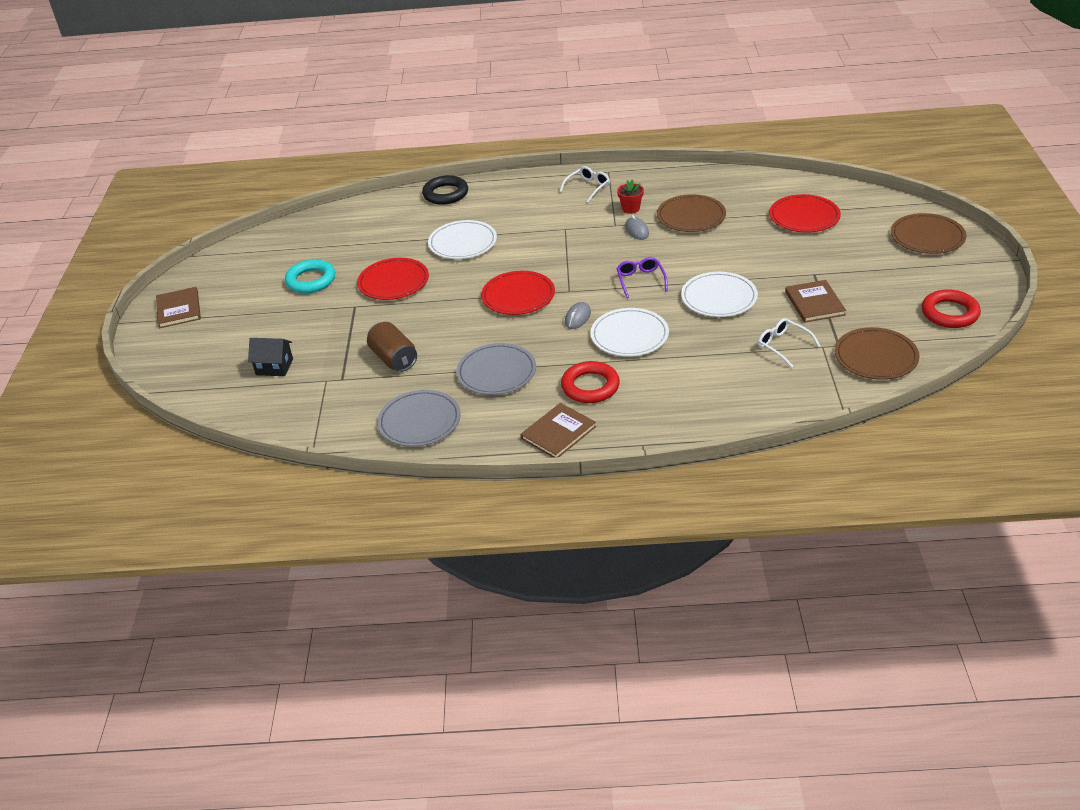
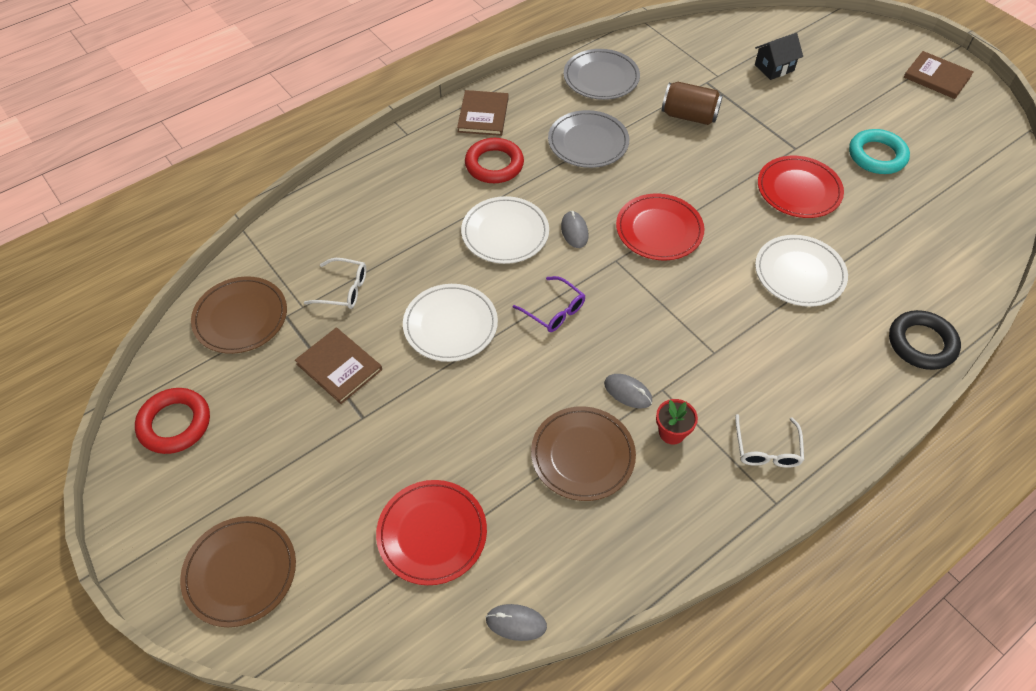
camera: 140 degrees right, 15 degrees up
none -> grey mouse [486,604,547,641]

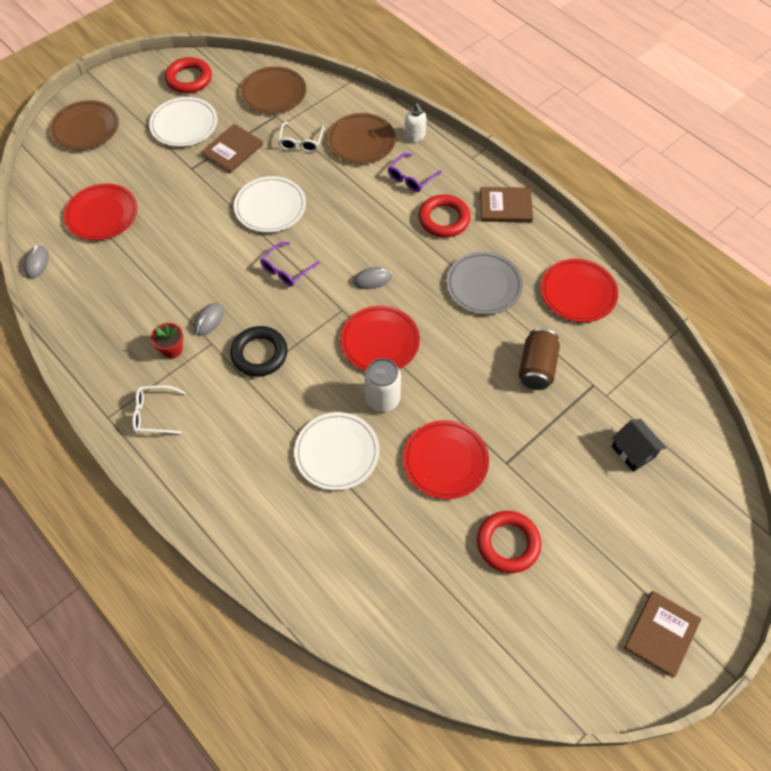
camera: 85 degrees right, 5 degrees up
white plate [461,196,549,264] -> white plate moved to [149,97,217,147]
brown plate [531,406,636,501] -> brown plate moved to [327,113,396,164]
grey plate [564,49,640,100] -> red plate [541,259,618,322]
turquoise ring [849,129,910,174] -> red ring [477,511,541,573]
black ring [889,310,961,370] -> black ring moved to [230,326,288,377]
none -> white can [364,358,401,412]
none -> purple glasses [388,153,442,192]
none -> white soap dispenser [404,103,427,142]

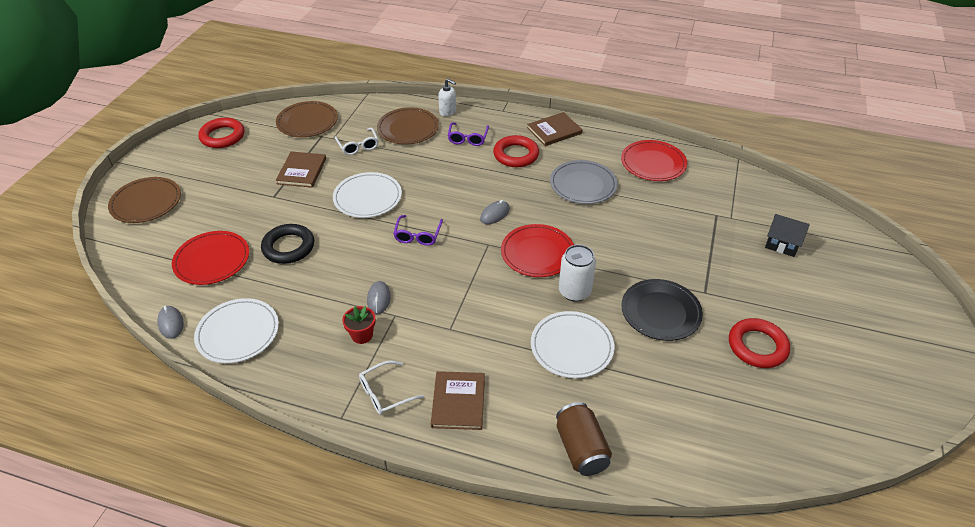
camera: 30 degrees left, 15 degrees down
white plate [149,97,217,147] -> white plate moved to [194,298,279,363]
black ring [230,326,288,377] -> black ring moved to [261,224,314,264]
red plate [403,420,489,499] -> black plate [621,279,703,341]
brown can [519,328,560,390] -> brown can moved to [556,402,612,476]
brown book [624,591,701,678] -> brown book moved to [431,371,485,430]

